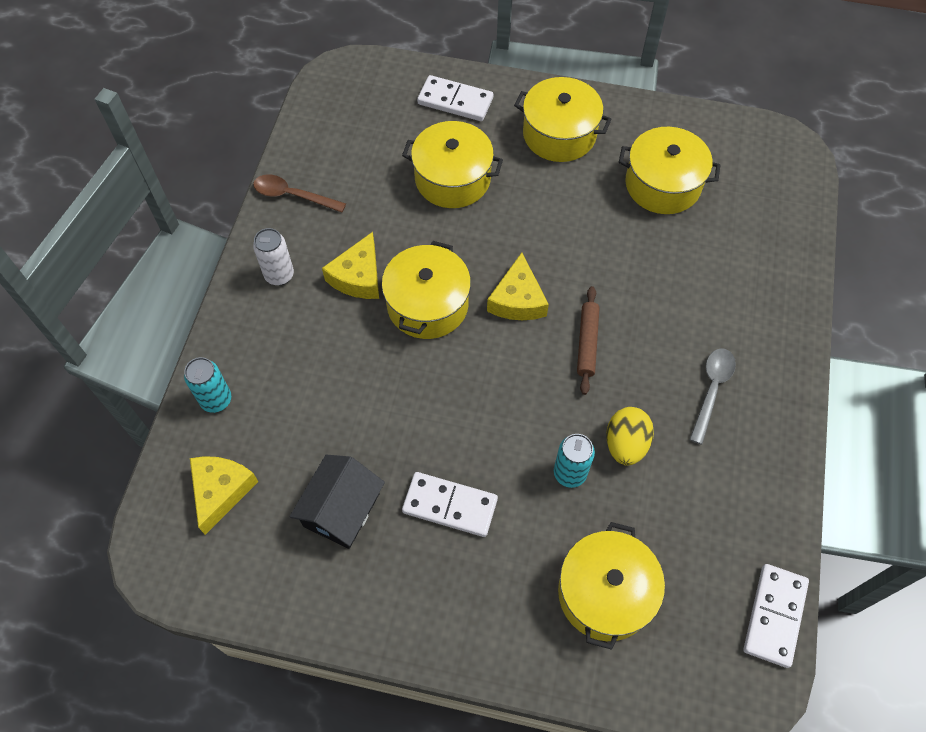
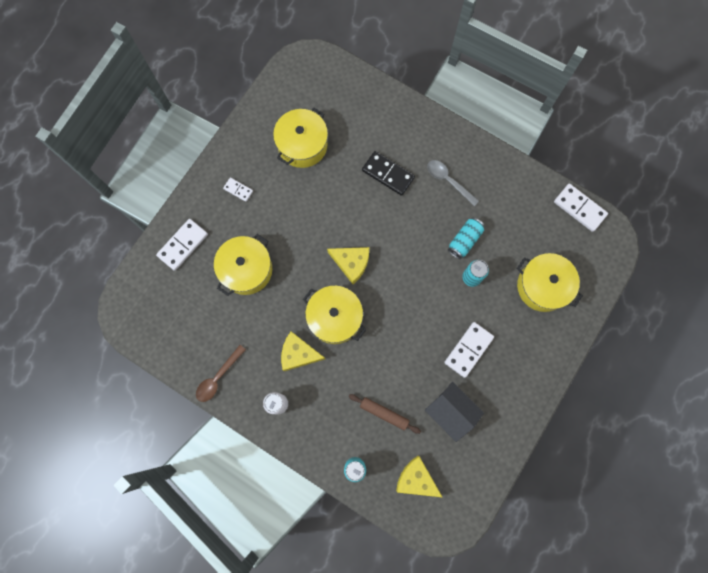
camera: 70 degrees left, 15 degrees up
yellow cheese [322,232,379,299] -> yellow cheese turned 150 degrees clockwise [281,331,325,371]
yellow pot [514,77,612,162] -> white domino [223,178,253,202]
brown rolling pin [577,286,600,395] -> brown rolling pin moved to [349,394,421,434]
yellow egg [606,407,654,465] -> turquoise can [448,218,485,259]
none -> black domino [362,151,415,196]

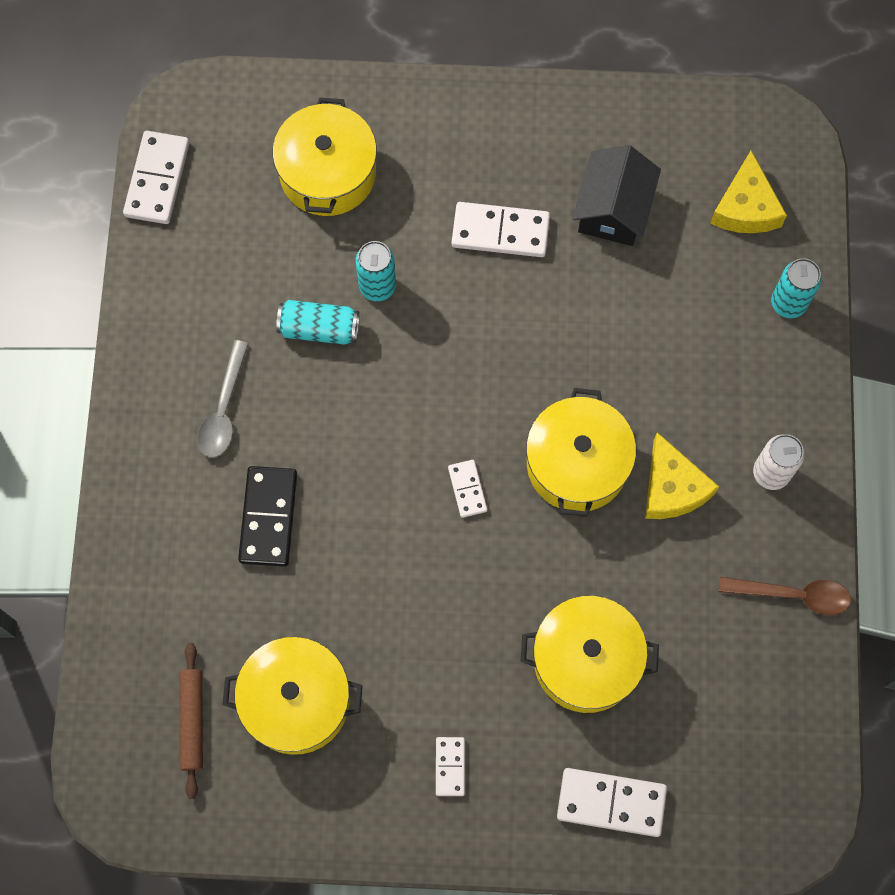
camera: 120 degrees left, 5 degrees down
yellow cheese [327,247,369,284] -> white domino [448,460,487,518]
brown rolling pin [349,394,421,434] -> brown rolling pin moved to [179,643,203,799]

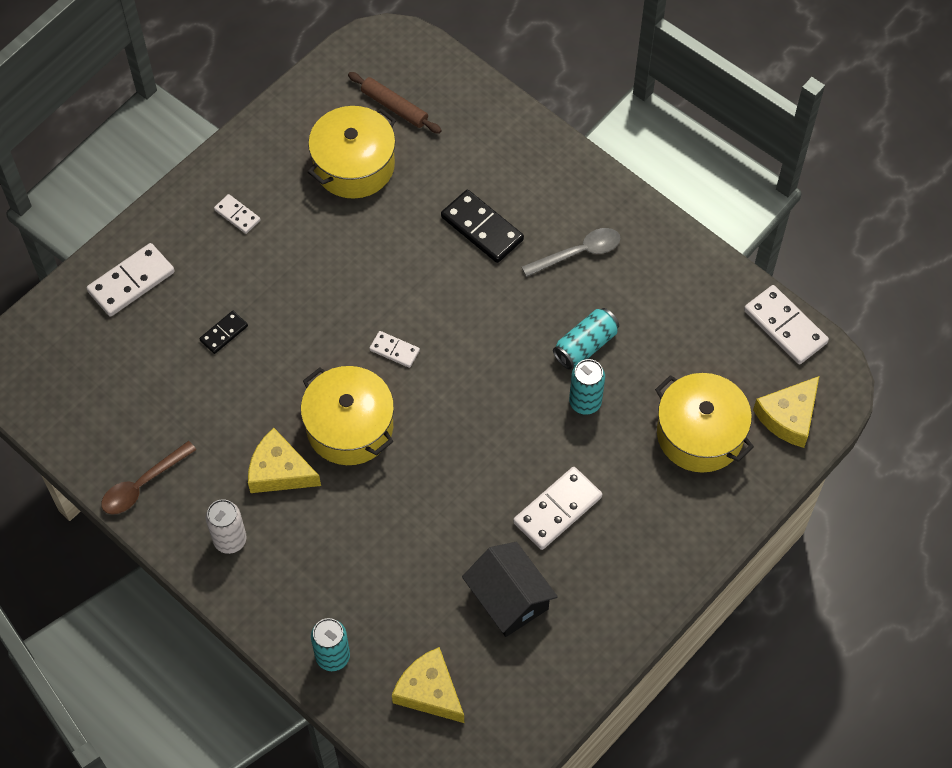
camera: 130 degrees right, 10 degrees down
grey spoon [197,340,249,458] -> grey spoon turned 105 degrees clockwise [522,228,621,277]
yellow pot [521,596,659,713] -> black domino [199,311,248,354]
none -> yellow cheese [753,376,819,448]

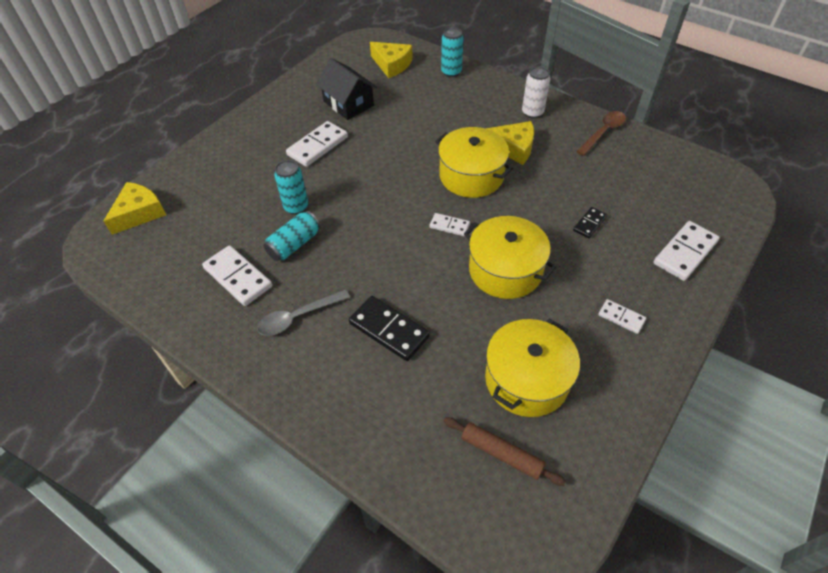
camera: 175 degrees right, 10 degrees down
yellow pot [655,373,754,473] -> yellow pot moved to [464,216,556,299]
white domino [744,285,829,364] -> white domino moved to [202,245,272,306]

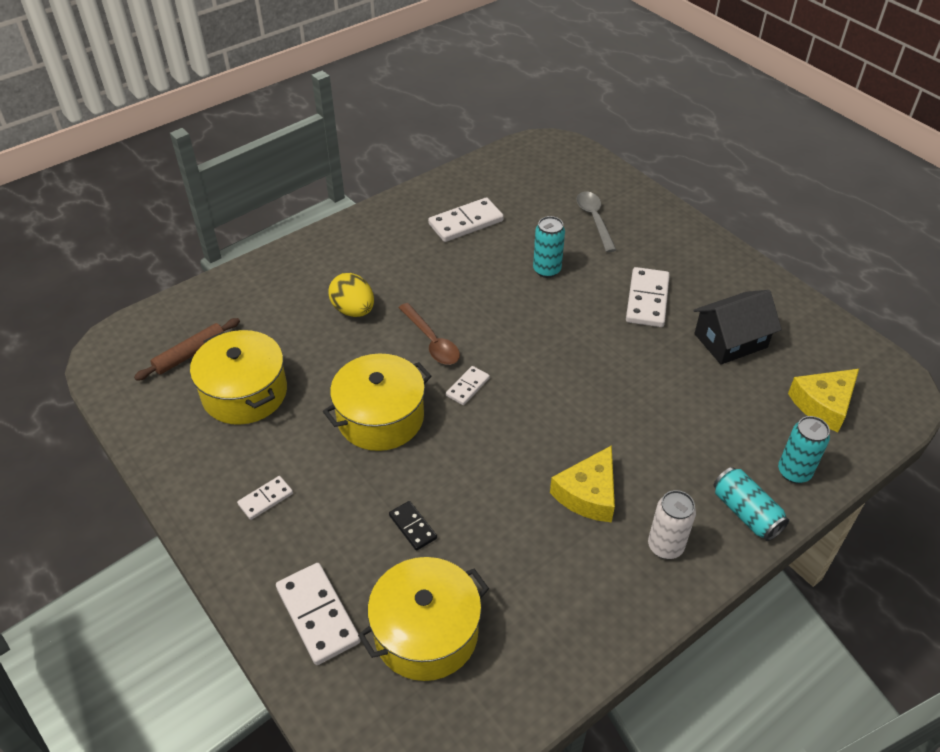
camera: 105 degrees right, 5 degrees down
yellow cheese [103,182,166,235] -> none
grey spoon [257,289,350,336] -> grey spoon moved to [576,191,616,252]
turquoise can [264,211,320,261] -> turquoise can moved to [713,467,789,541]
white domino [286,121,348,167] -> white domino turned 45 degrees clockwise [626,267,670,327]
black domino [349,296,430,361] -> yellow egg [328,273,374,317]
yellow pot [435,127,513,198] -> yellow pot moved to [358,557,489,681]
brown spoon [576,111,626,156] -> brown spoon moved to [398,303,460,365]

